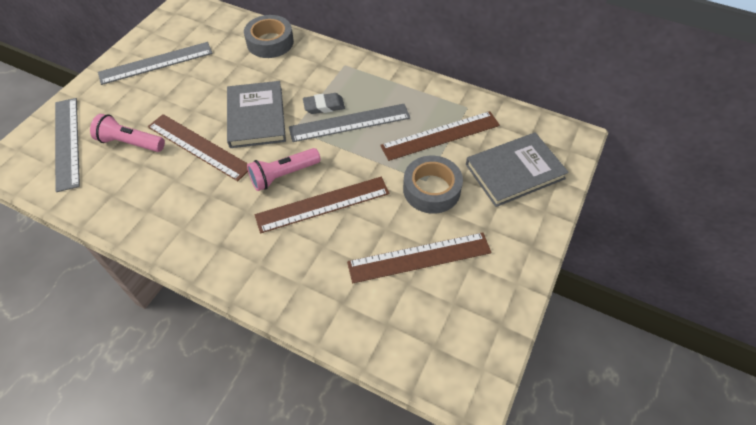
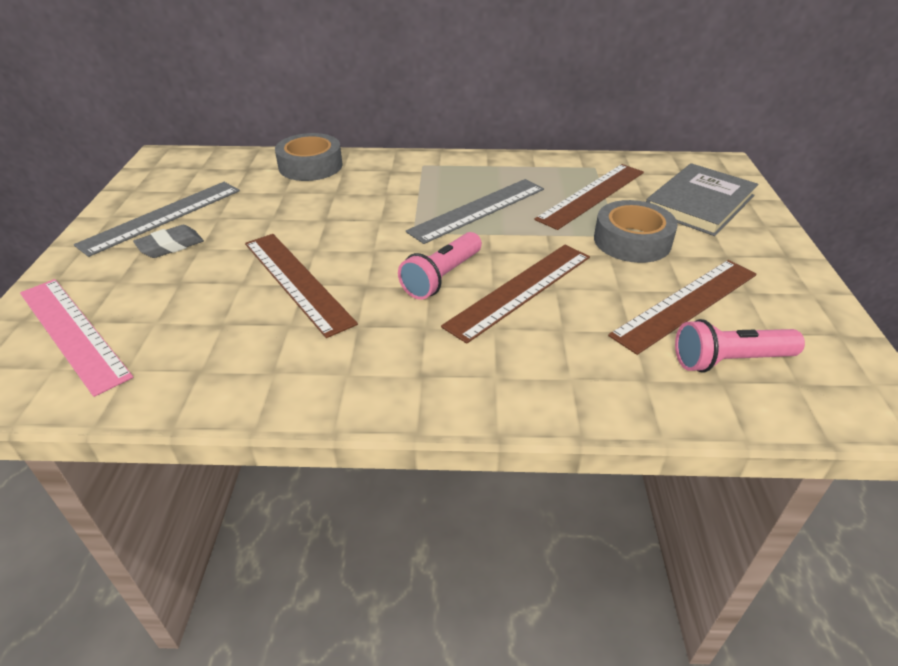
camera: 25 degrees left, 15 degrees down
grey ruler [55,98,80,192] -> pink ruler [20,279,133,397]
pink flashlight [90,114,165,152] -> pink flashlight moved to [675,319,805,373]
brown ruler [148,114,248,181] -> brown ruler turned 45 degrees clockwise [245,234,358,338]
grey book [227,81,286,148] -> none
grey eraser [303,93,345,114] -> grey eraser moved to [133,225,204,258]

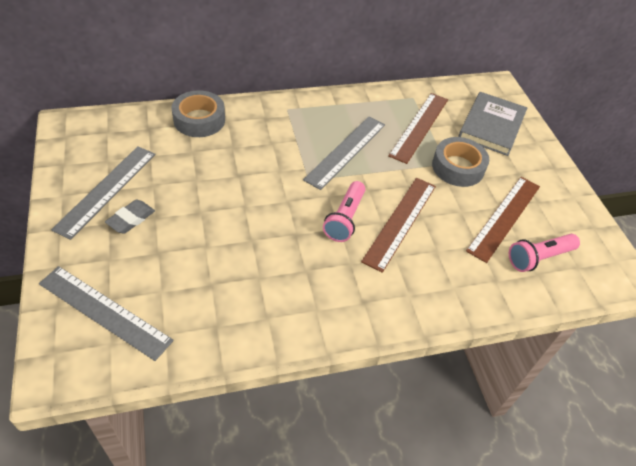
camera: 20 degrees left, 10 degrees up
pink ruler [20,279,133,397] -> grey ruler [39,266,174,361]
brown ruler [245,234,358,338] -> none

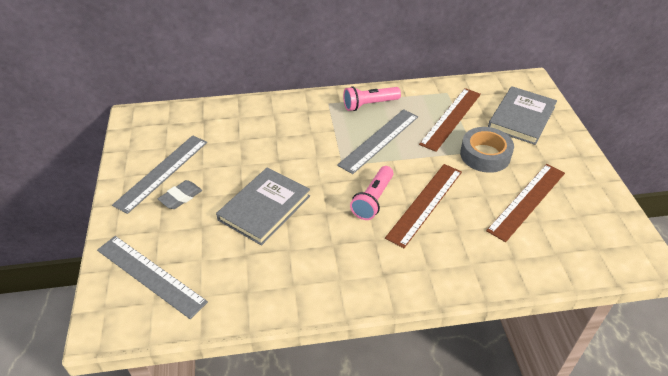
camera: 10 degrees right, 5 degrees down
grey tape [171,90,225,137] -> none
pink flashlight [509,234,580,272] -> pink flashlight moved to [343,86,401,111]
none -> grey book [216,167,310,246]

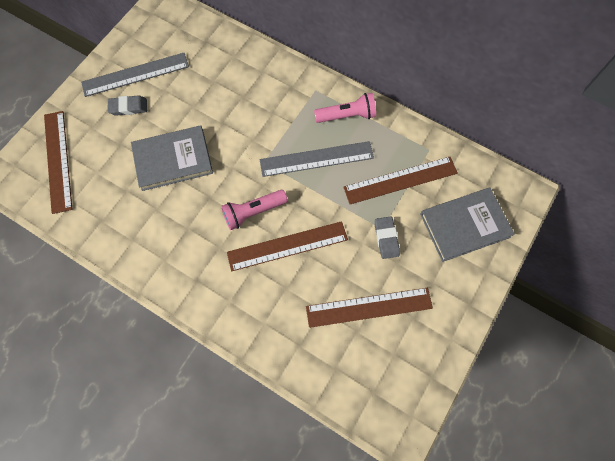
camera: 40 degrees right, 25 degrees up
grey ruler [97,236,208,319] -> brown ruler [44,111,72,214]
pink flashlight [343,86,401,111] -> pink flashlight turned 150 degrees clockwise [314,93,376,123]
grey tape [460,127,514,173] -> grey eraser [375,217,400,259]

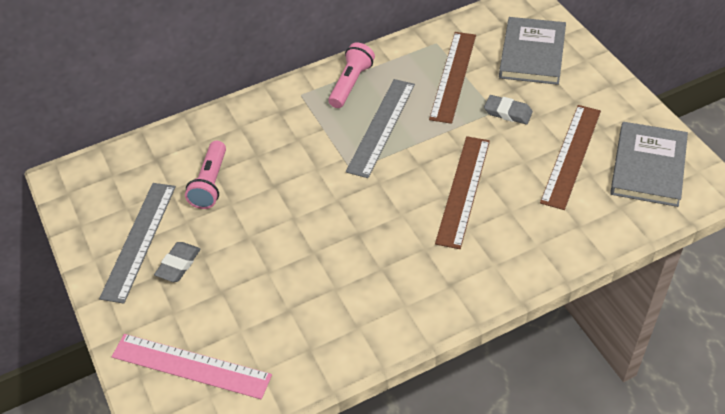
camera: 55 degrees left, 20 degrees down
brown ruler [44,111,72,214] -> pink ruler [112,334,272,399]
grey book [131,126,213,191] -> grey book moved to [610,122,688,207]
pink flashlight [221,190,288,230] -> pink flashlight moved to [185,141,226,209]

